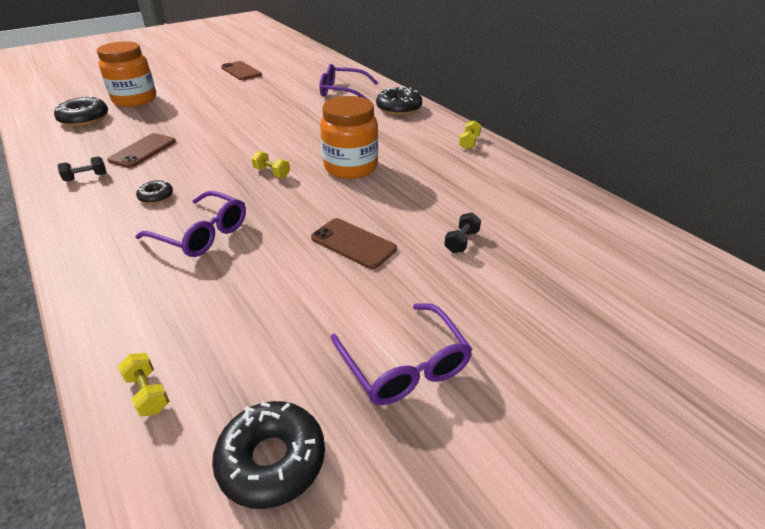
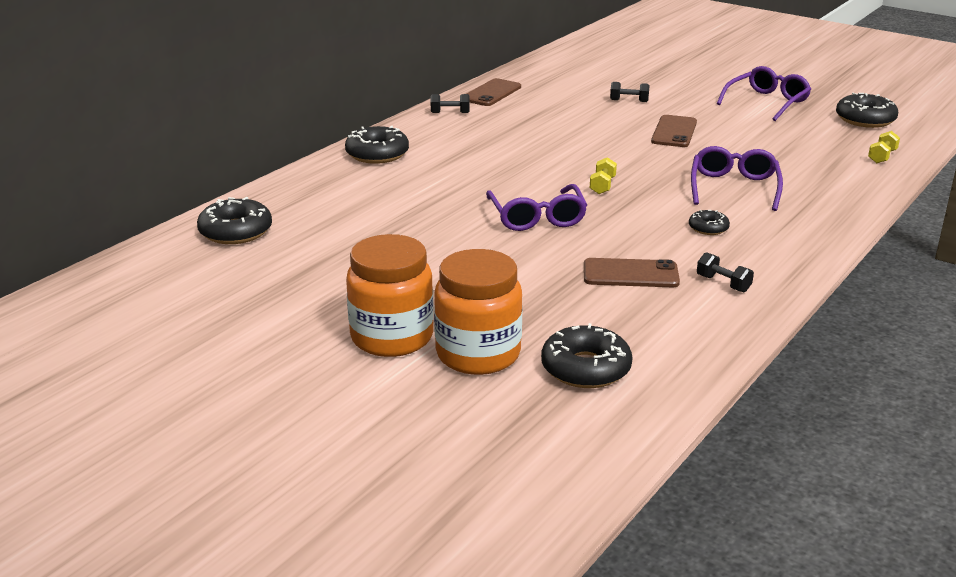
camera: 110 degrees left, 10 degrees down
brown phone [221,61,262,80] -> brown phone moved to [467,78,521,106]
purple glasses [319,64,378,100] -> purple glasses moved to [486,184,587,231]
orange jar [320,96,378,179] -> orange jar moved to [346,234,434,357]
yellow dumbbell [459,120,482,150] -> black dumbbell [431,94,470,113]
none -> black donut [197,197,272,244]

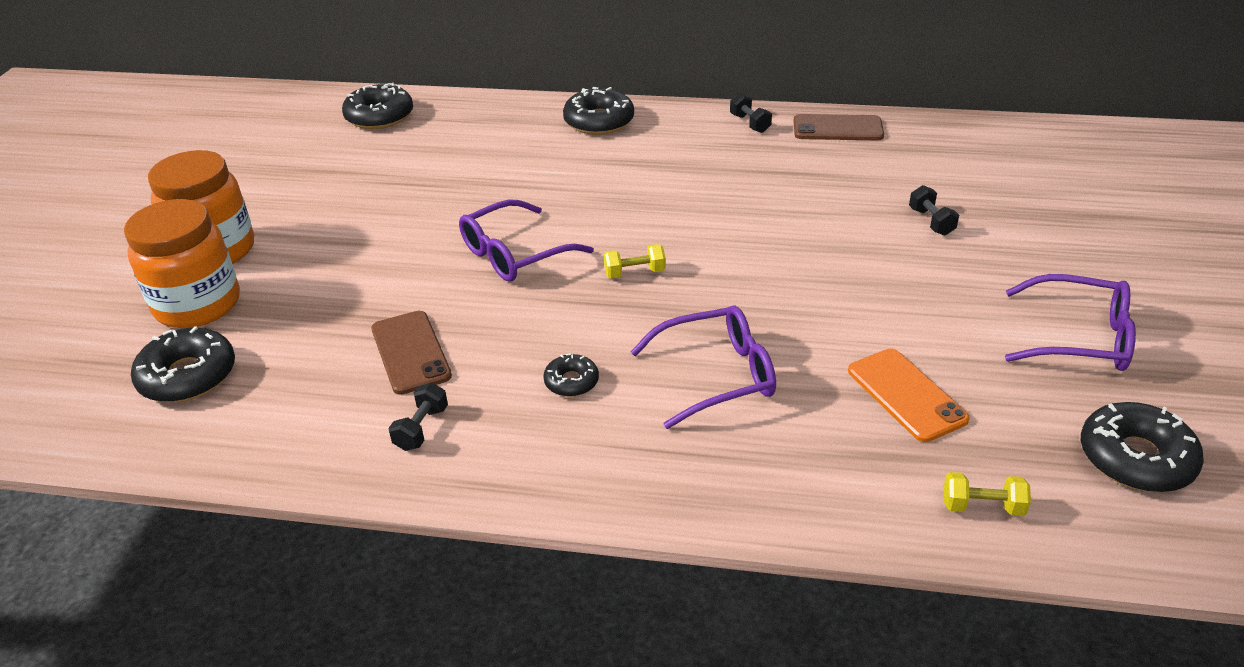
camera: 65 degrees right, 10 degrees up
brown phone [651,115,697,147] -> none
none -> orange phone [848,349,970,442]

